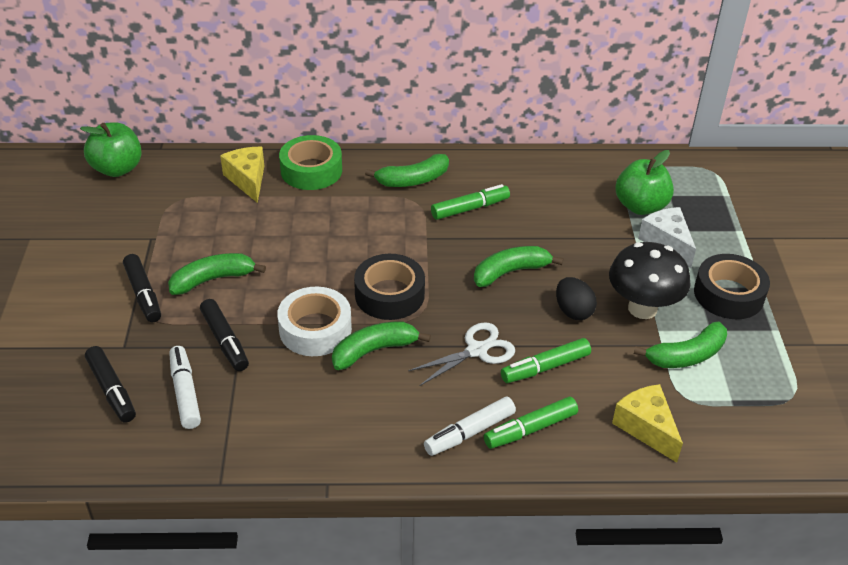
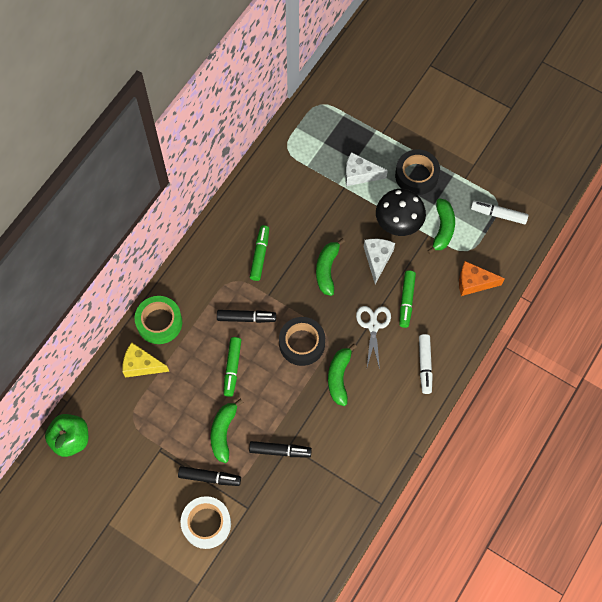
camera: 55 degrees left, 25 degrees up
black marker [85,346,136,423] -> black marker moved to [217,310,276,323]
white marker [169,346,201,429] -> white marker moved to [471,201,529,224]
white tape [277,287,352,356] -> white tape moved to [181,496,231,549]
green banana [365,154,449,187] -> none
green marker [484,397,578,449] -> green marker moved to [224,337,241,397]
black egg [556,277,597,320] -> white cheese [364,239,395,284]
yellow cheese [612,384,683,463] -> orange cheese [459,261,505,296]
green apple [615,150,674,215] -> none

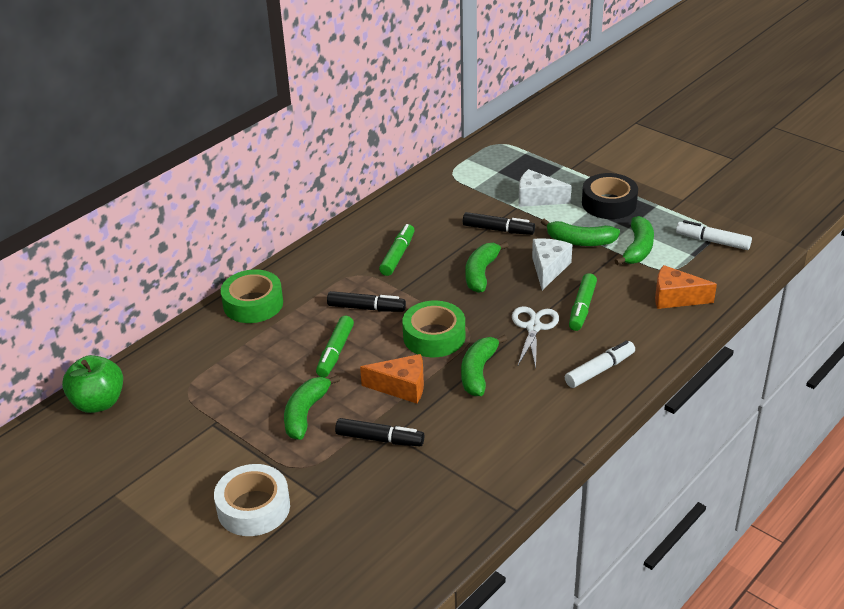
camera: 10 degrees right, 30 degrees down
yellow cheese [122,342,169,378] -> none
black marker [178,466,241,486] -> black marker moved to [463,212,535,235]
black tape [279,317,325,366] -> green tape [402,301,465,357]
black mushroom [376,189,426,236] -> green banana [541,218,620,246]
white marker [419,334,433,394] -> white marker turned 135 degrees counterclockwise [565,340,635,388]
none -> orange cheese [360,354,424,403]

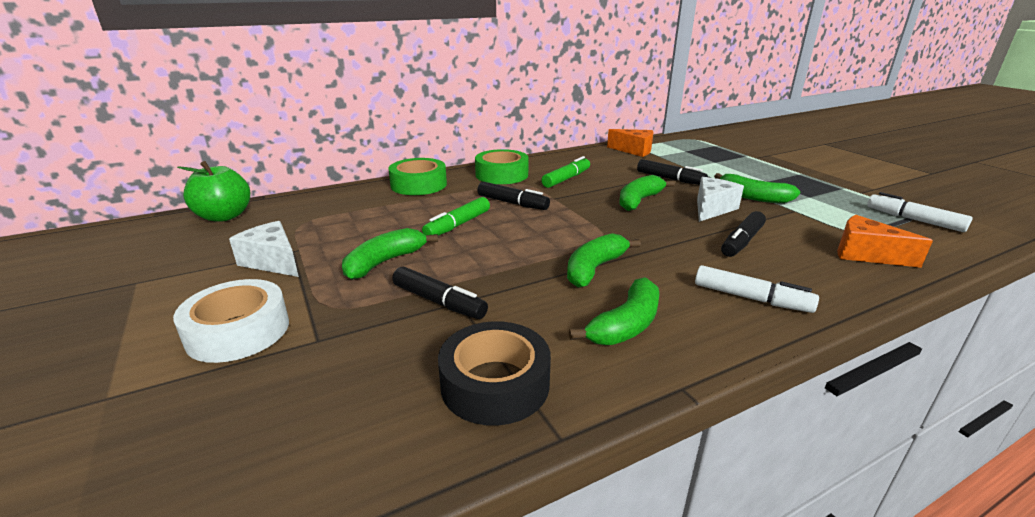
camera: 20 degrees right, 10 degrees down
orange cheese [360,354,424,403] -> orange cheese moved to [607,129,653,157]
green tape [402,301,465,357] -> green tape moved to [475,149,529,184]
white scissors [512,306,559,368] -> none
white cheese [519,169,571,207] -> white cheese moved to [229,221,299,277]
white marker [565,340,635,388] -> white marker turned 45 degrees clockwise [695,265,819,313]
green marker [569,273,597,331] -> black marker [721,211,766,257]
black tape [582,173,638,219] -> black tape moved to [438,321,551,426]
green banana [615,216,654,265] -> green banana moved to [569,277,659,345]

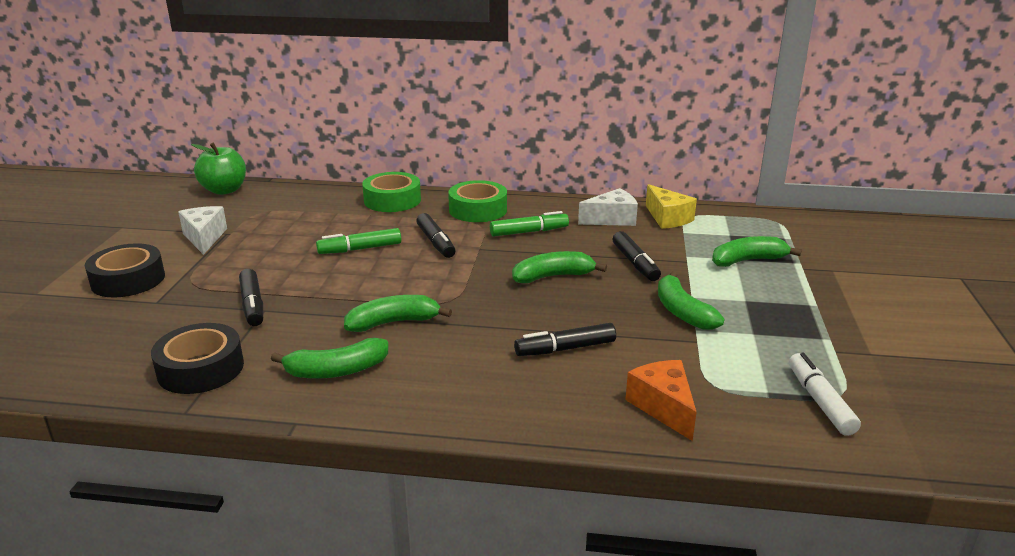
camera: 35 degrees right, 0 degrees up
white tape [173,279,289,363] -> black tape [85,243,165,297]
green banana [342,228,438,280] -> green banana moved to [712,236,802,267]
orange cheese [607,129,653,157] -> yellow cheese [646,184,697,229]
white marker [695,265,819,313] -> none
white cheese [697,177,744,222] -> white cheese moved to [578,188,638,226]

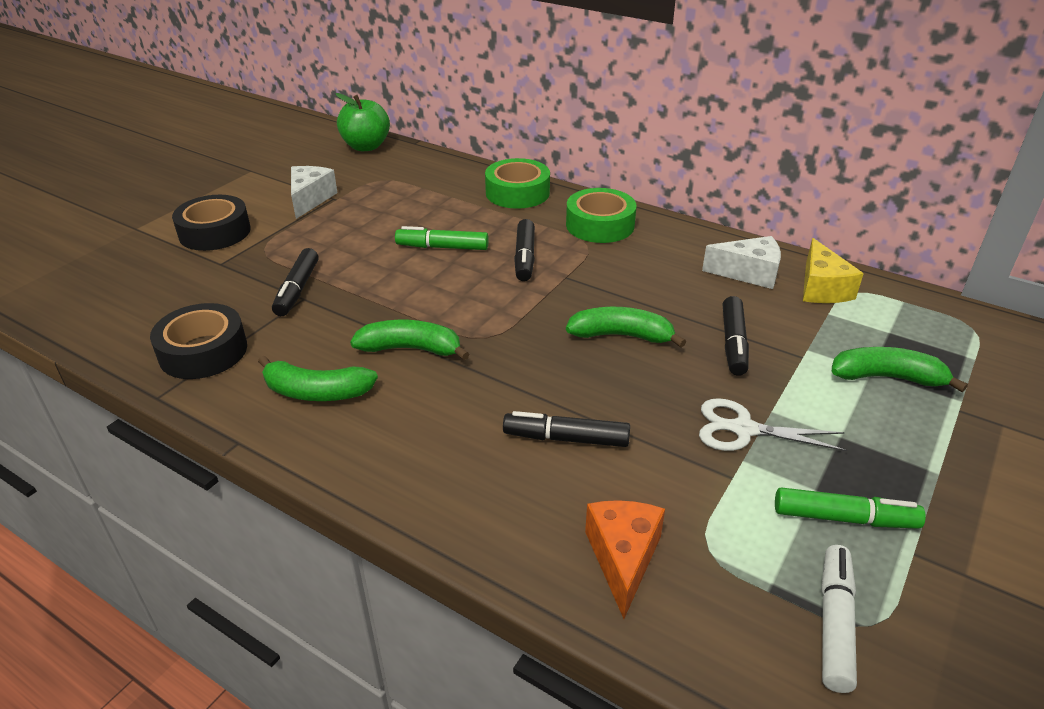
camera: 25 degrees right, 10 degrees up
green marker [490,211,569,237] -> green marker moved to [775,487,926,529]
green banana [658,271,724,330] -> white scissors [699,398,847,451]

